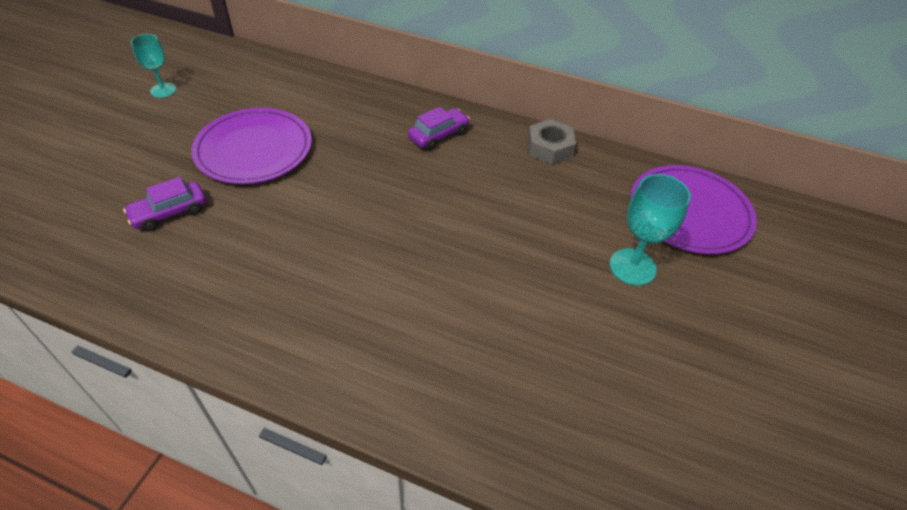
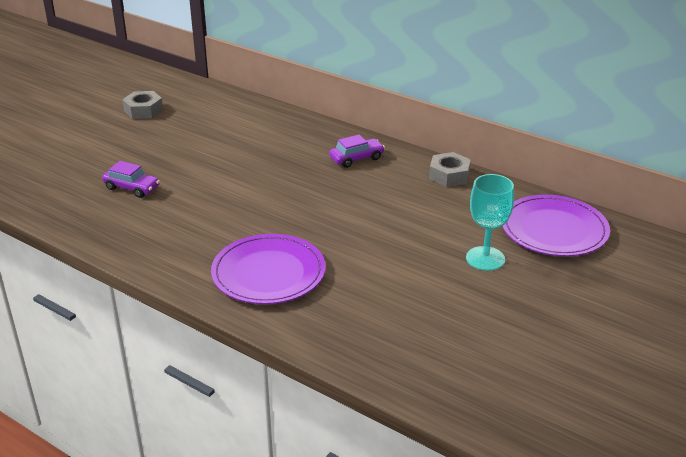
camera: 15 degrees right, 15 degrees down
purple car [123,177,206,231] -> purple car turned 135 degrees counterclockwise [102,161,160,198]
turquoise goblet [131,34,176,98] -> grey nut [122,91,163,119]
purple plate [191,108,312,184] -> purple plate moved to [211,234,326,304]

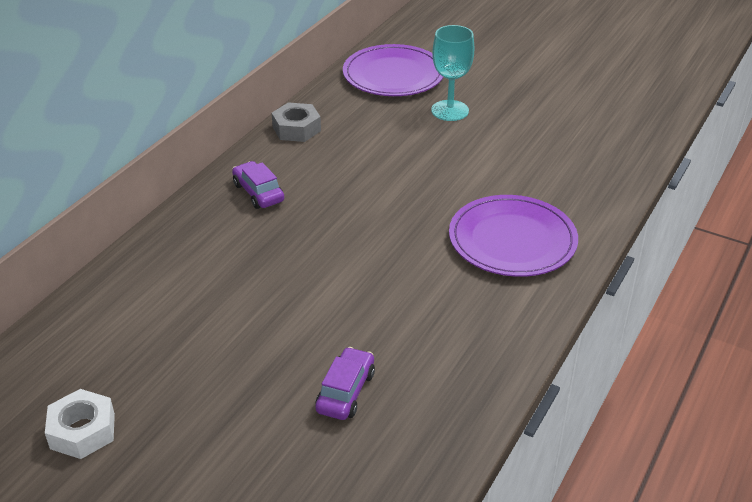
camera: 95 degrees left, 5 degrees up
grey nut [122,91,163,119] -> white nut [45,389,115,459]

